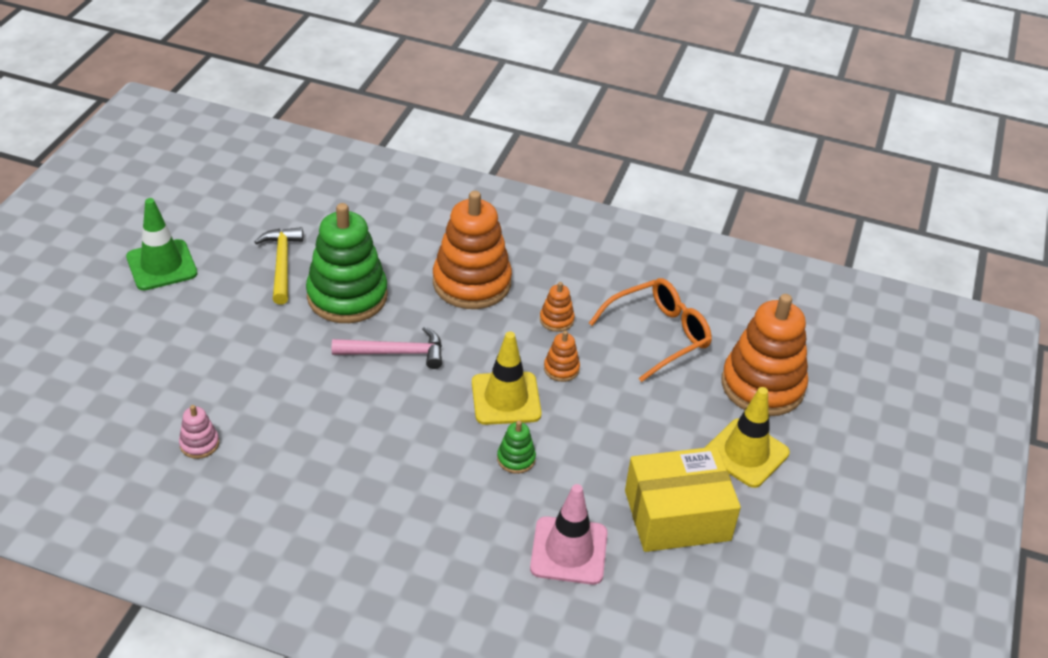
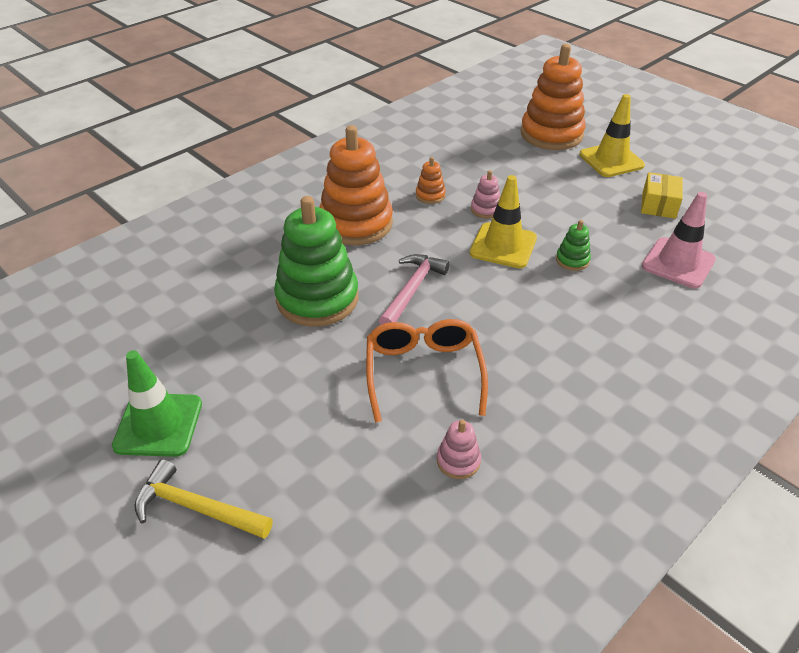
camera: 60 degrees left, 0 degrees up
yellow hammer [254,227,303,305] -> yellow hammer moved to [134,459,273,539]
orange stacking toy [544,331,580,382] -> pink stacking toy [471,170,500,218]
orange glasses [589,278,712,382] -> orange glasses moved to [366,319,488,423]
yellow box [625,447,741,552] -> yellow box [641,172,683,219], size x0.57

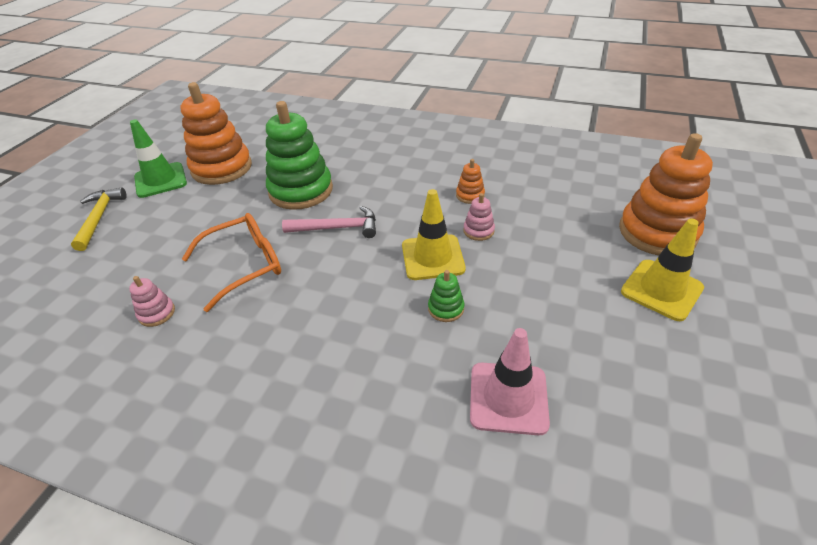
camera: 65 degrees right, 0 degrees up
orange stacking toy [319,125,393,246] -> orange stacking toy moved to [180,82,252,185]
yellow box [641,172,683,219] -> none

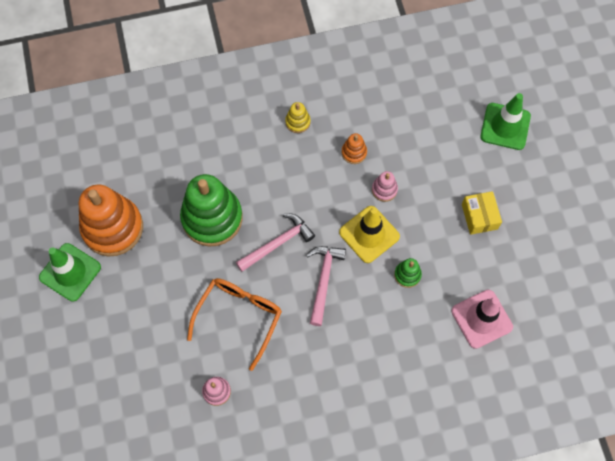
camera: 35 degrees left, 25 degrees up
yellow hammer [71,187,127,251] -> none
orange stacking toy [619,133,713,255] -> green traffic cone [481,93,531,150]
yellow traffic cone [621,219,704,321] -> none
none -> yellow stacking toy [285,102,310,133]
none -> pink hammer [306,246,346,326]
none -> yellow box [462,191,502,235]

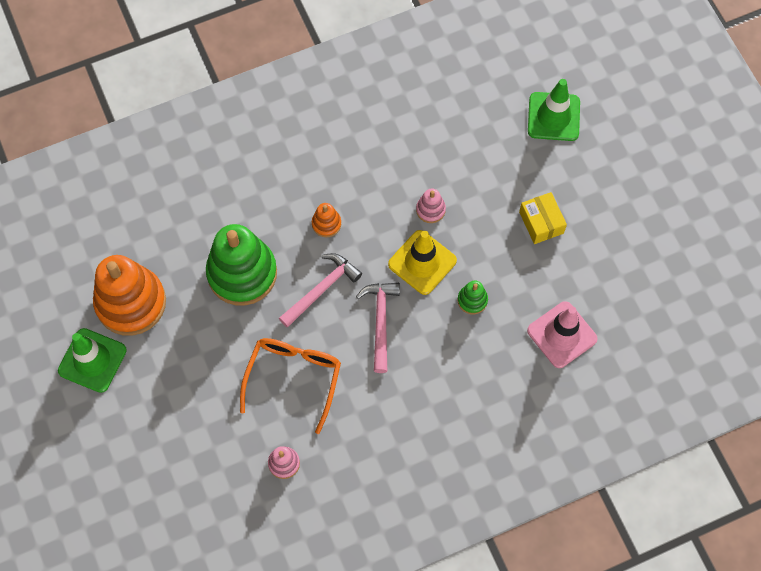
camera: 10 degrees left, 0 degrees up
yellow stacking toy [285,102,310,133] -> none
orange stacking toy [342,133,367,164] -> orange stacking toy moved to [312,203,341,237]

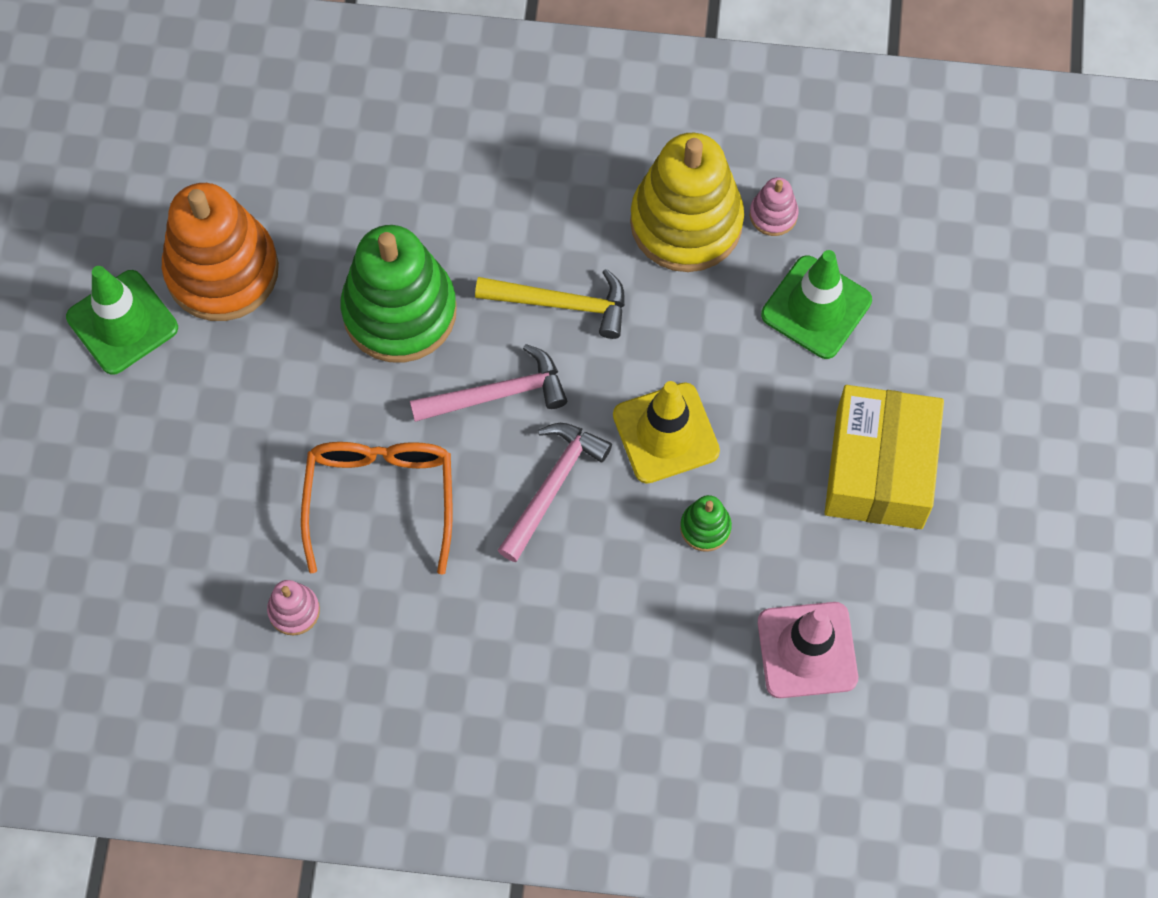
camera: 30 degrees right, 0 degrees up
orange glasses [240,338,341,434] -> orange glasses turned 45 degrees counterclockwise [301,442,453,575]
orange stacking toy [312,203,341,237] -> yellow hammer [475,269,625,339]
pink stacking toy [416,189,446,223] -> pink stacking toy moved to [750,177,798,236]
yellow box [519,192,567,244] -> yellow box [825,385,944,529], size x1.77
green traffic cone [528,79,580,141] -> green traffic cone moved to [761,250,872,359]
none -> yellow stacking toy [630,133,744,272]

